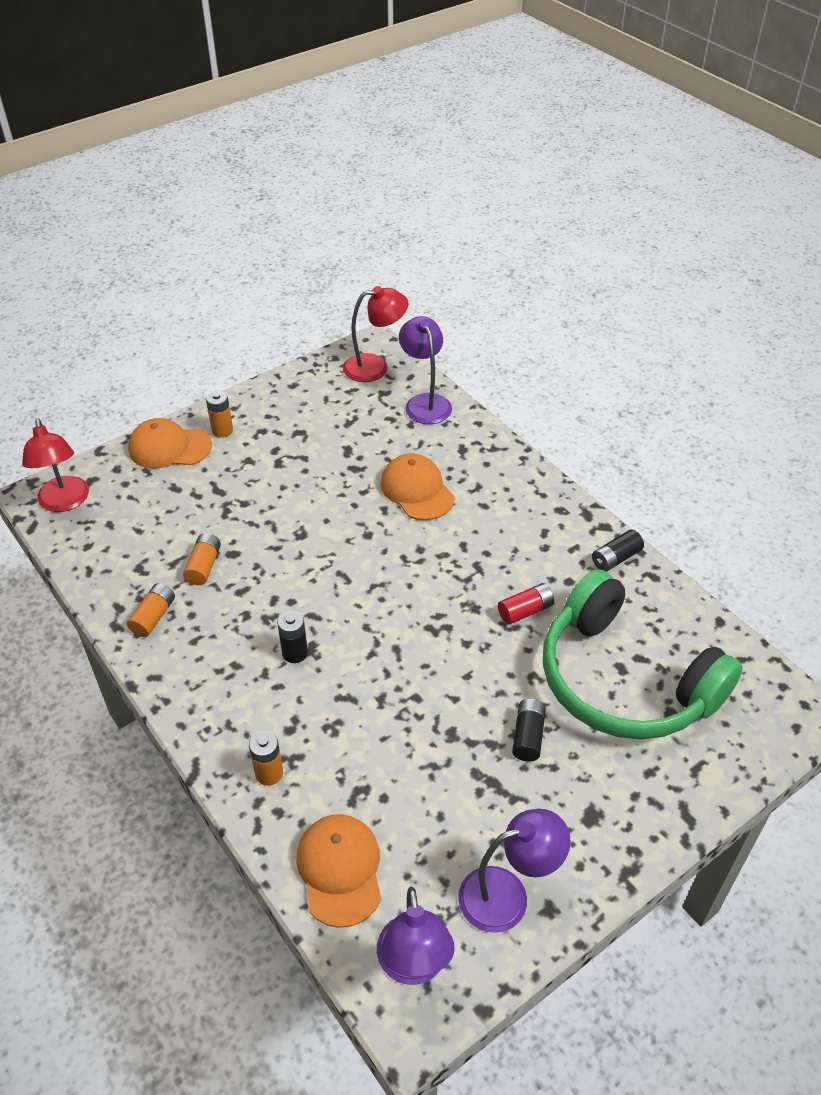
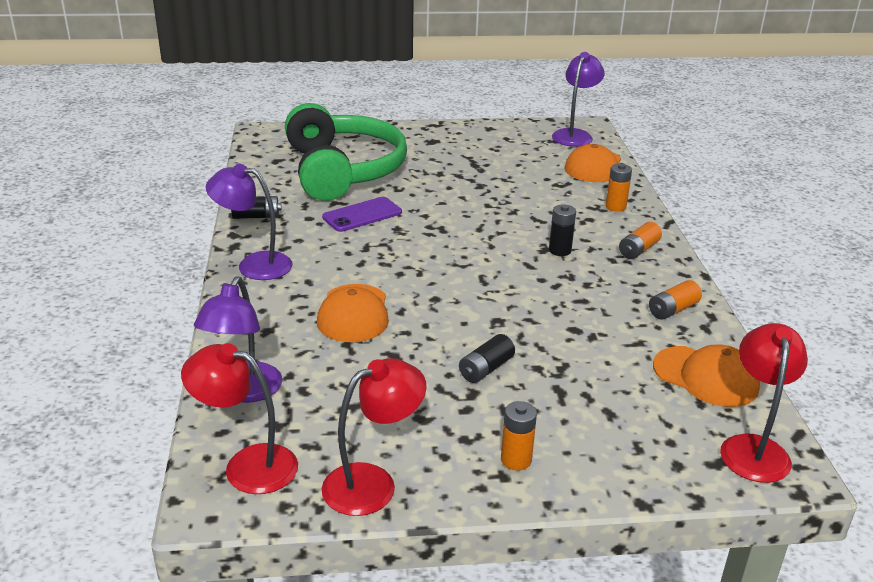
camera: 150 degrees left, 15 degrees down
orange cap [128,418,212,468] -> orange cap moved to [653,345,760,407]
orange battery [183,533,221,585] -> orange battery moved to [619,222,662,259]
purple lamp [458,809,571,933] -> purple lamp moved to [206,164,292,280]
red battery [498,583,554,625] -> purple phone [322,197,402,232]
black battery [512,699,546,761] -> black battery moved to [459,334,515,383]
none -> red lamp [322,358,426,516]

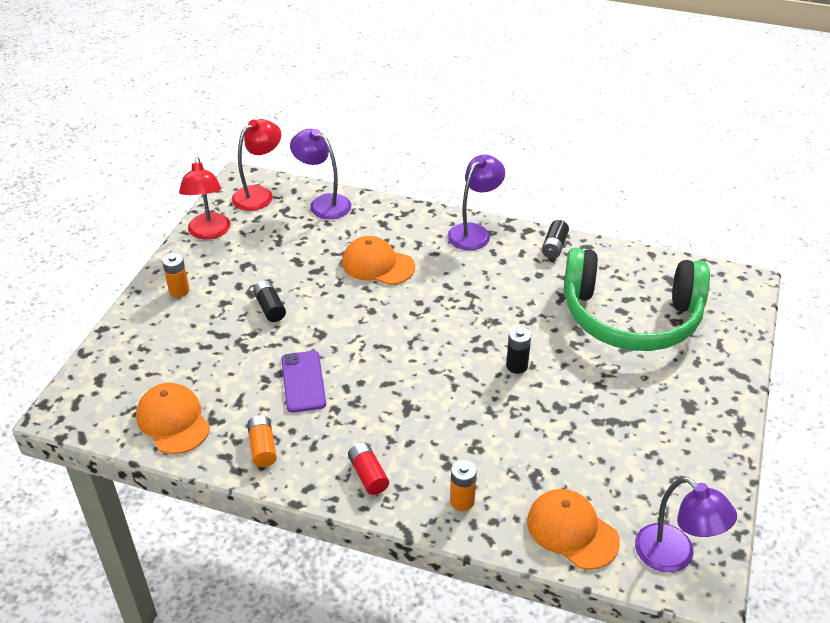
camera: 115 degrees right, 10 degrees up
purple phone [322,197,402,232] -> purple phone moved to [281,351,326,412]
black battery [549,204,576,256] -> black battery moved to [506,327,531,374]
orange battery [619,222,662,259] -> red battery [348,442,389,495]
orange cap [653,345,760,407] -> orange cap turned 90 degrees clockwise [136,383,210,454]
red lamp [720,323,808,483] -> none

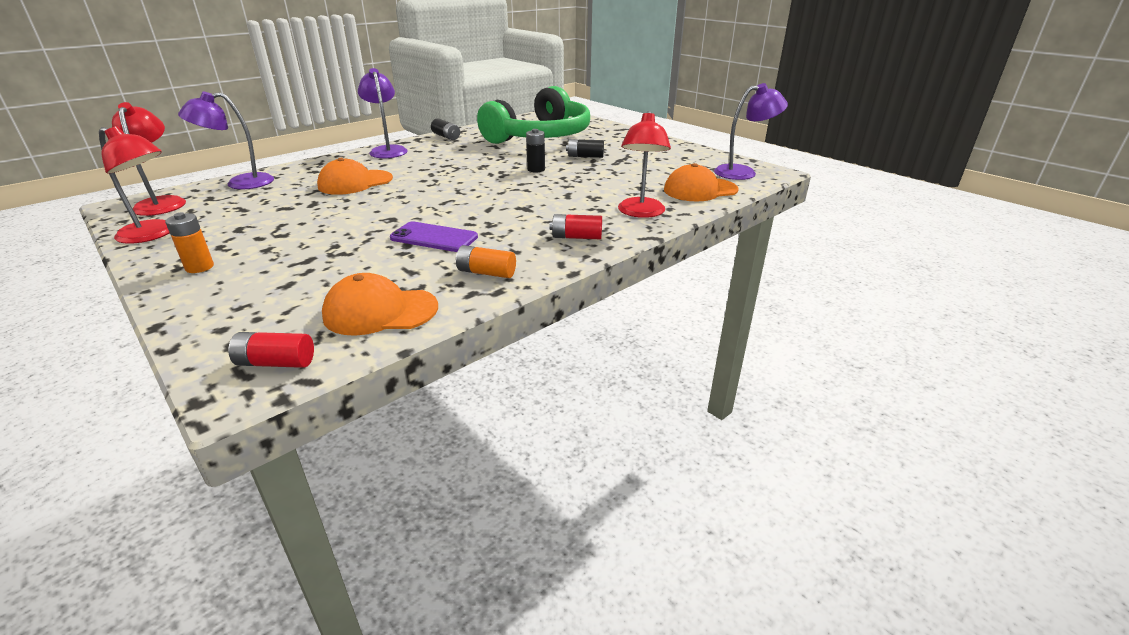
camera: 60 degrees left, 10 degrees down
black battery [253,280,286,322] -> black battery moved to [566,139,604,158]
orange battery [450,460,477,511] -> red lamp [618,111,671,218]
none -> red battery [228,332,314,368]

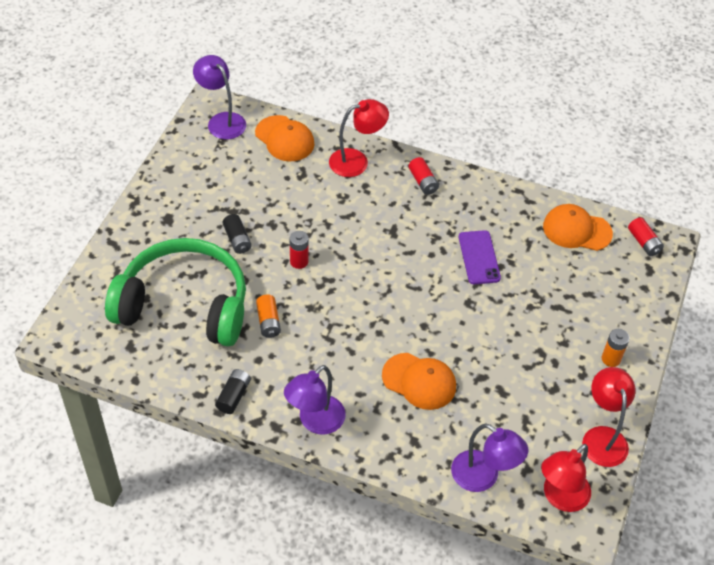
camera: 120 degrees left, 20 degrees up
orange cap [322,273,438,336] -> orange cap turned 135 degrees clockwise [543,204,613,251]
orange battery [456,245,516,278] -> orange battery moved to [256,295,281,338]
black battery [526,129,545,173] -> red battery [290,231,309,269]

